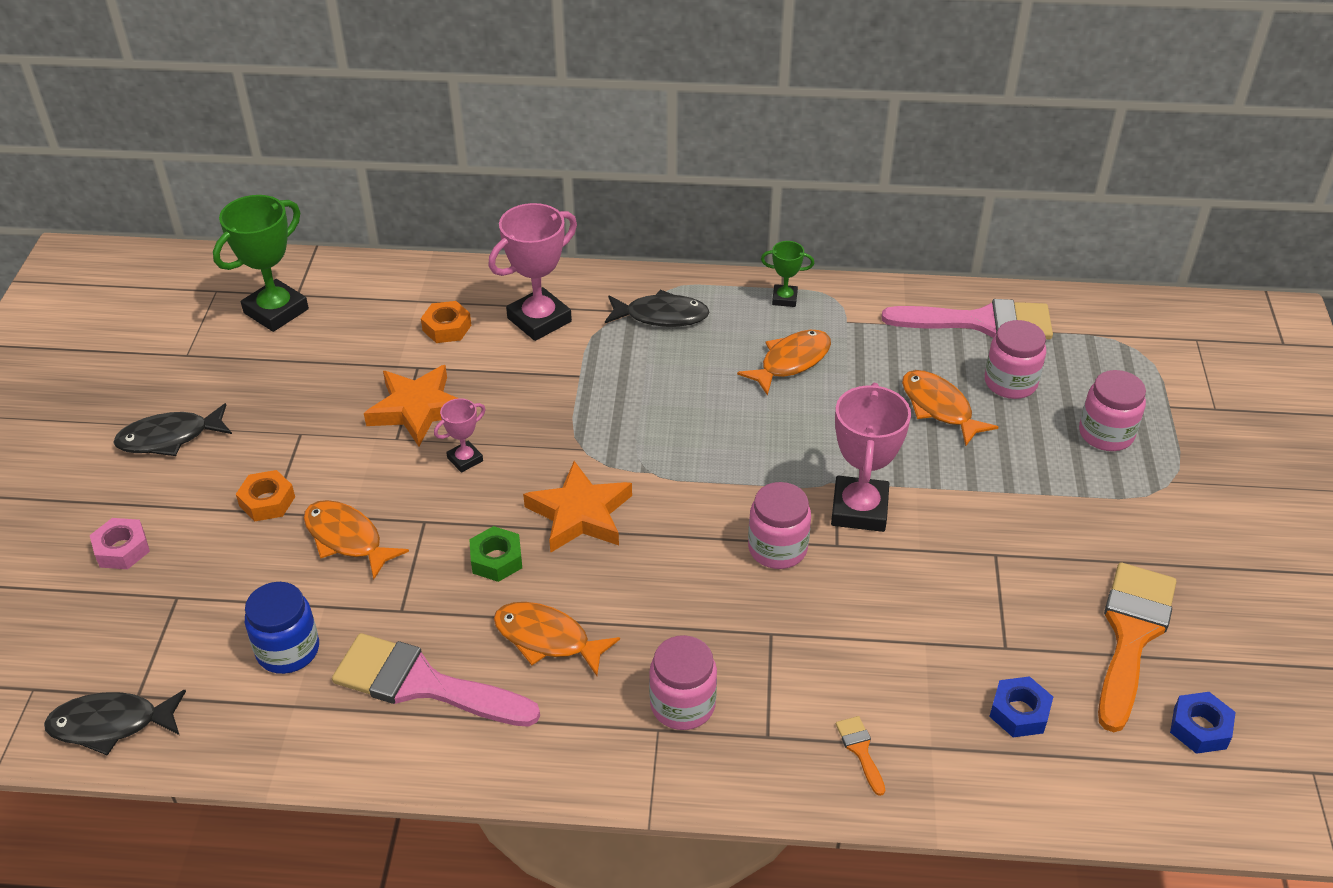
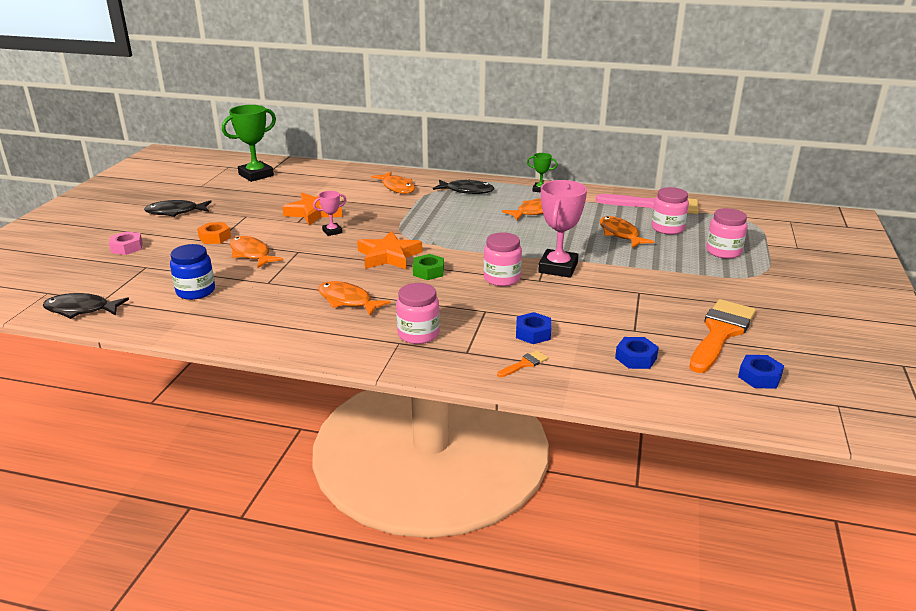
camera: 10 degrees right, 15 degrees down
pink brush [332,633,540,727] -> none
orange nut [421,301,471,343] -> none
green nut [469,526,522,582] -> green nut moved to [413,254,444,280]
pink trophy [488,203,577,341] -> orange fish [371,172,415,194]
orange brush [836,716,885,796] -> orange brush turned 60 degrees clockwise [497,350,548,377]
none -> blue nut [516,312,551,344]

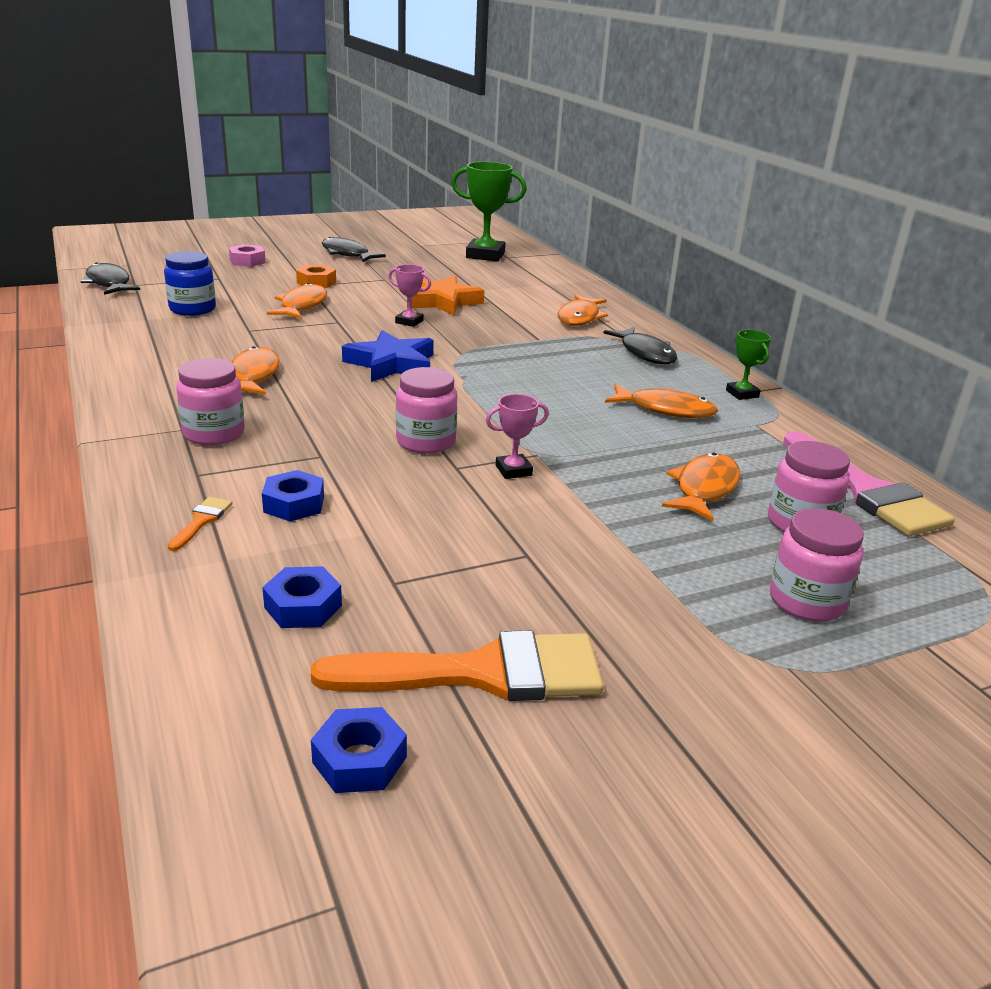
camera: 50 degrees right, 0 degrees up
orange star [357,231,423,270] -> blue star [342,330,434,382]
green nut [413,254,444,280] -> none
orange brush [497,350,548,377] -> orange brush turned 90 degrees counterclockwise [168,497,232,551]
pink trophy [538,180,587,278] -> pink trophy [486,394,549,479], size x0.51

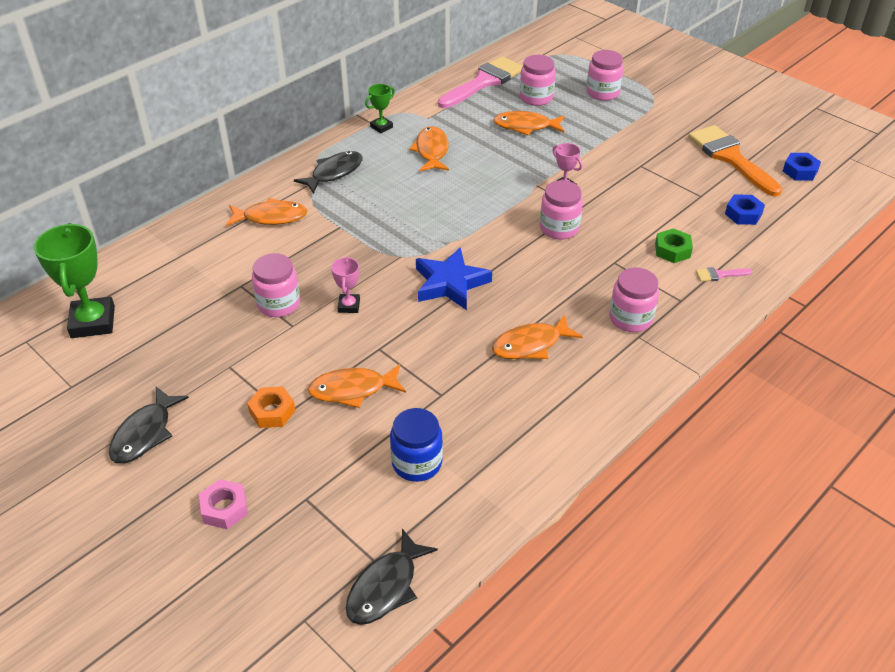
camera: 110 degrees left, 15 degrees up
orange brush [168,497,232,551] -> pink brush [696,267,752,282]
blue nut [262,470,324,521] -> green nut [655,228,693,263]
orange star [407,276,484,316] -> pink jar [252,253,300,317]

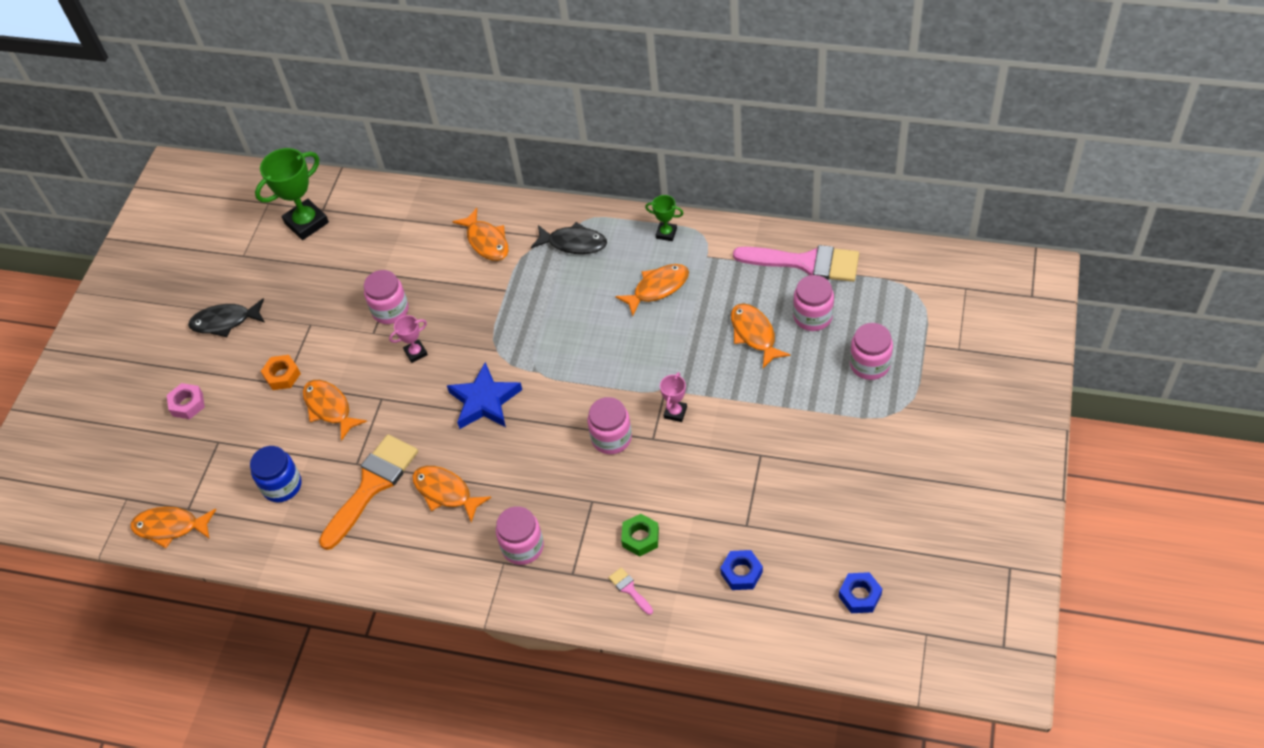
camera: 65 degrees right, 10 degrees up
black fish [346,529,438,625] -> orange fish [130,507,216,548]
orange brush [688,125,782,197] -> orange brush moved to [319,434,418,550]

